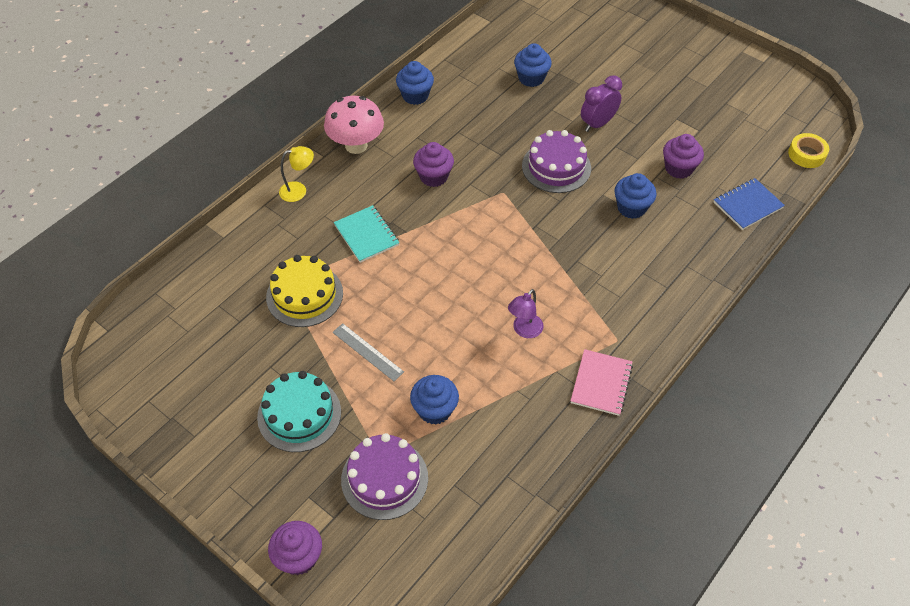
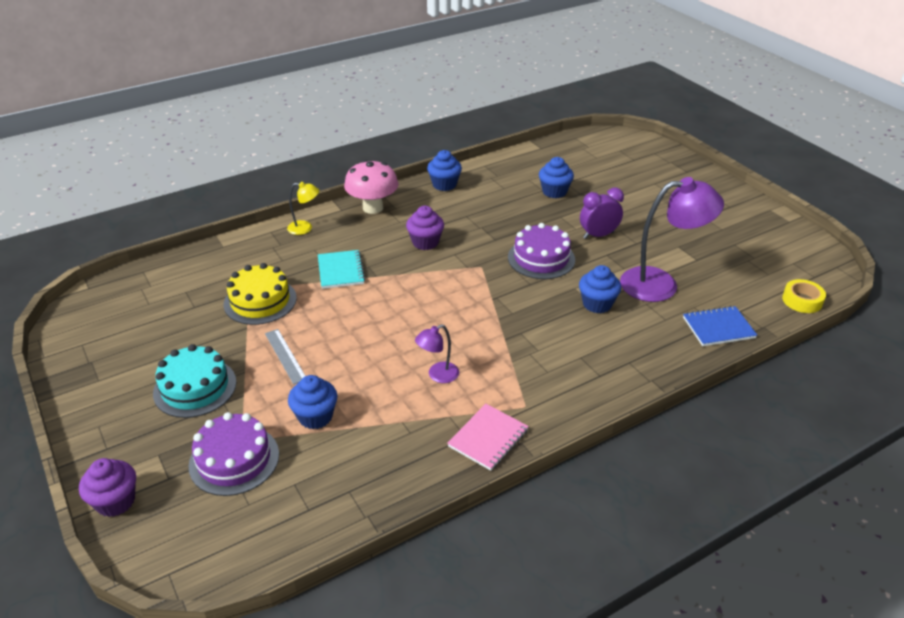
camera: 20 degrees right, 15 degrees down
purple cupcake [663,134,704,179] -> purple lamp [620,177,724,302]

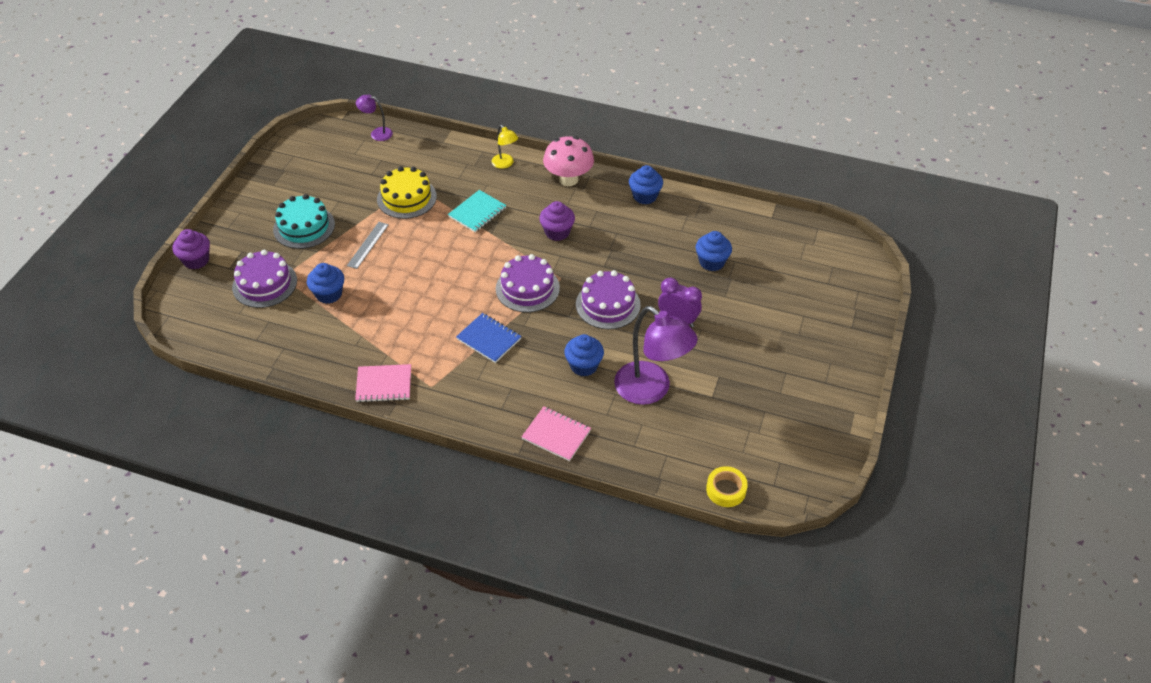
camera: 50 degrees right, 10 degrees up
purple lamp [415,324,459,383] -> purple lamp moved to [356,94,393,141]
blue notebook [683,306,757,346] -> blue notebook moved to [456,313,522,363]
none -> purple cake [496,254,560,313]
none -> pink notebook [522,406,591,461]

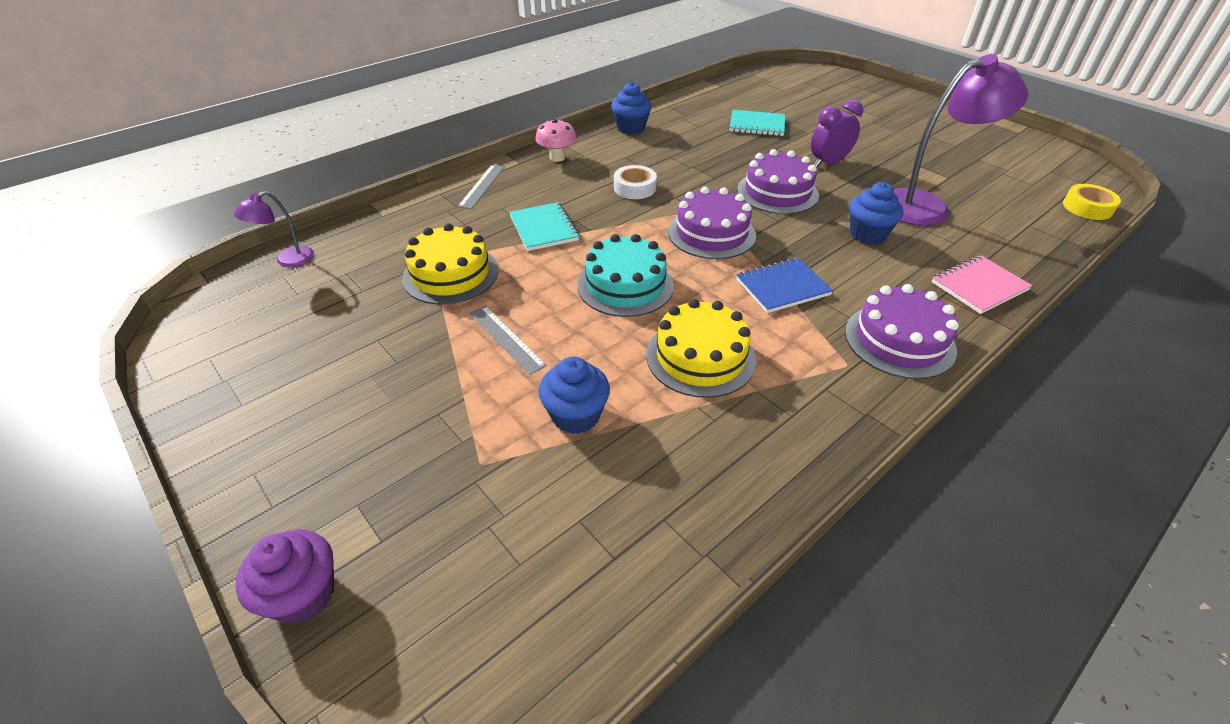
camera: 60 degrees left, 5 degrees down
purple cake [232,250,297,308] -> purple cake moved to [845,284,959,379]
turquoise cake [273,194,335,249] -> turquoise cake moved to [577,234,674,317]
pink notebook [355,364,411,403] -> none
yellow lamp [491,125,518,169] -> grey ruler [458,164,505,209]
purple cupcake [540,201,575,241] -> white tape [614,165,657,199]
pink mushroom [543,136,594,186] -> pink mushroom [535,119,577,162], size x0.63
blue cupcake [696,231,732,271] -> turquoise notebook [730,110,785,136]
none -> yellow cake [646,299,756,398]

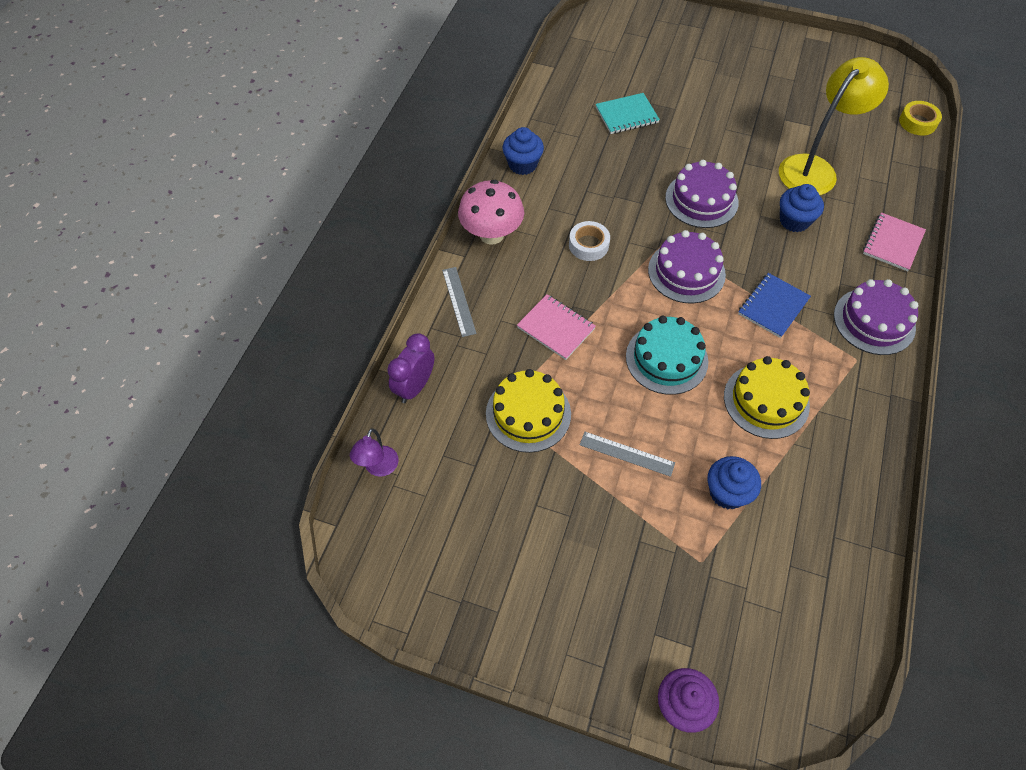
camera: 30 degrees left, 15 degrees up
turquoise notebook [509,202,579,251] -> pink notebook [517,294,596,360]
pink mushroom [535,119,577,162] -> pink mushroom [458,180,524,245], size x1.58
purple clock [811,100,863,168] -> purple clock moved to [387,333,434,403]
purple lamp [894,54,1028,226] -> yellow lamp [779,57,889,195]

